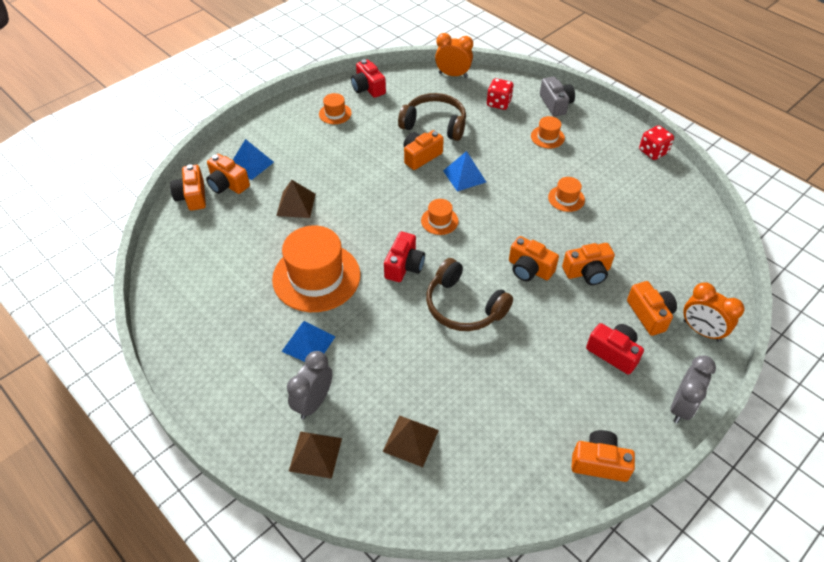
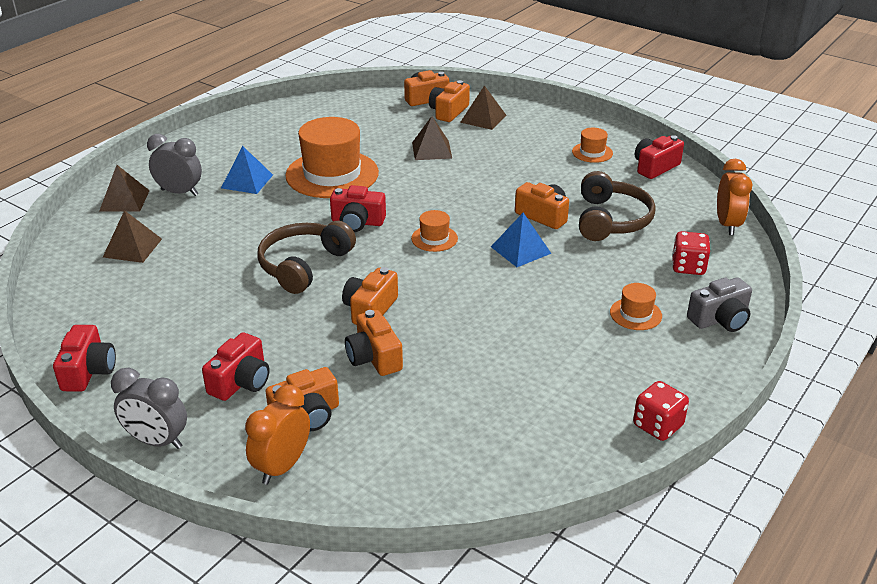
camera: 80 degrees right, 15 degrees down
blue pyramid [233,139,274,180] -> brown pyramid [460,85,506,130]
orange hat [548,177,585,212] -> none
orange camera [571,430,635,482] -> red camera [53,325,116,392]

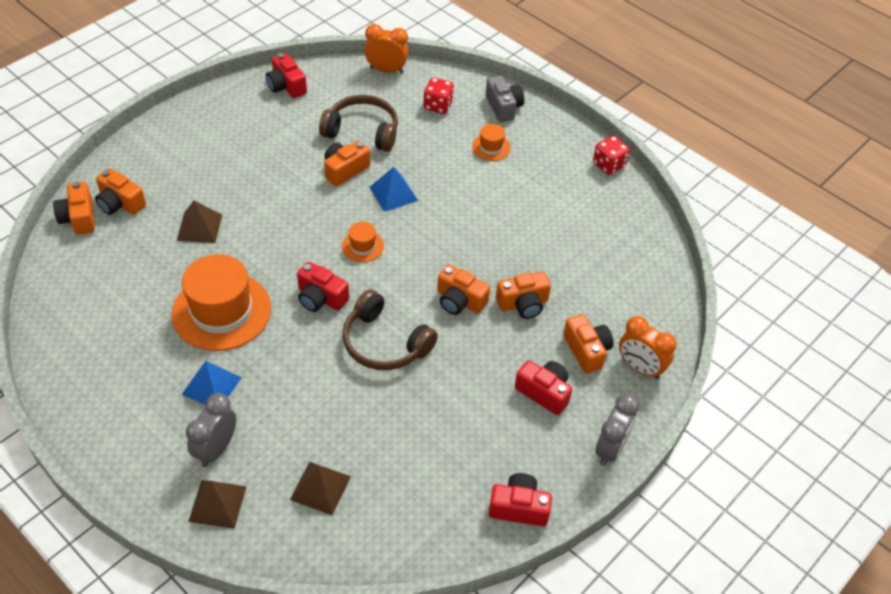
camera: 85 degrees left, 15 degrees up
red camera [330,185,386,232] -> red camera turned 105 degrees clockwise [297,262,349,312]
brown pyramid [460,85,506,130] -> none
orange hat [572,128,613,163] -> none

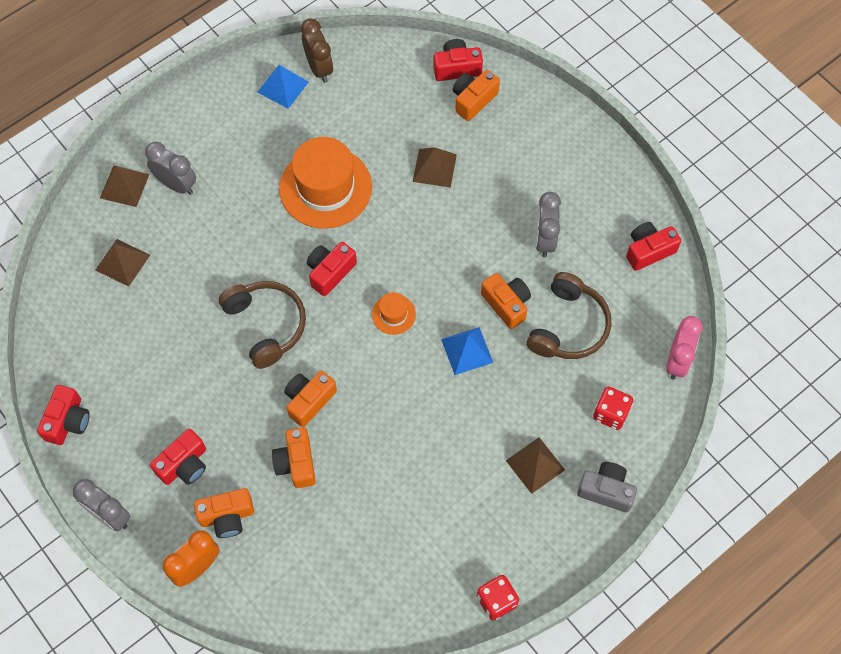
camera: 100 degrees right, 15 degrees up
orange camera [53,181,95,235] -> red camera [433,39,483,81]
blue pyramid [181,361,242,405] -> blue pyramid moved to [258,65,309,109]
brown headphones [342,289,438,370] -> brown headphones turned 105 degrees clockwise [219,281,306,369]
orange clock [365,24,409,74] -> pink clock [666,316,703,380]
orange hat [472,124,511,161] -> brown pyramid [506,437,565,494]
grey camera [486,76,524,122] -> grey camera turned 150 degrees counterclockwise [577,462,637,513]
none -> brown clock [301,18,333,83]
none -> grey clock [535,192,561,257]

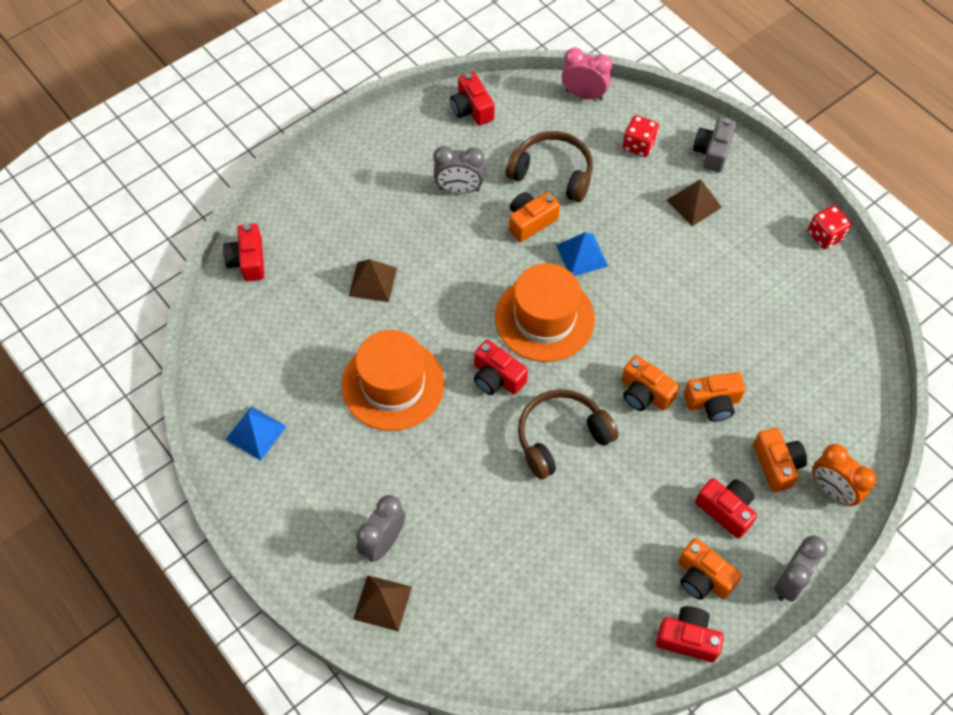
camera: 90 degrees left, 5 degrees down
brown pyramid [96,239,150,287] -> none
brown clock [301,18,333,83] -> none
orange hat [372,292,416,335] -> orange hat [495,263,595,362], size x2.20
orange camera [453,70,500,121] -> orange camera moved to [678,538,742,600]

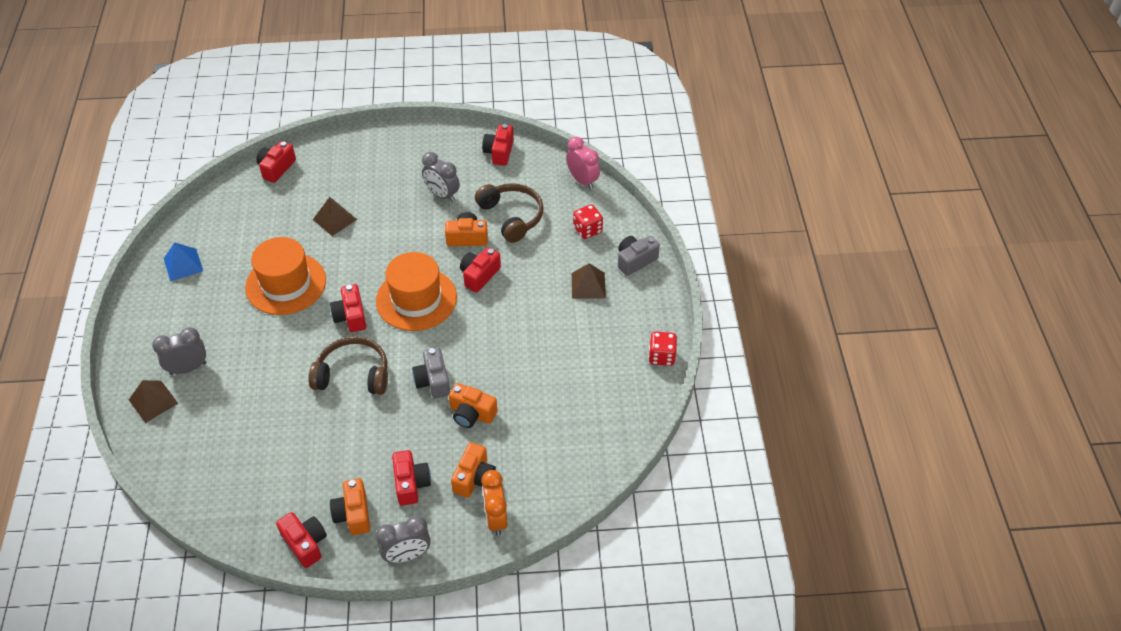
camera: 35 degrees right, 10 degrees down
blue pyramid [556,232,608,276] -> red camera [460,247,501,293]
orange camera [621,355,679,411] -> grey camera [412,347,450,398]

